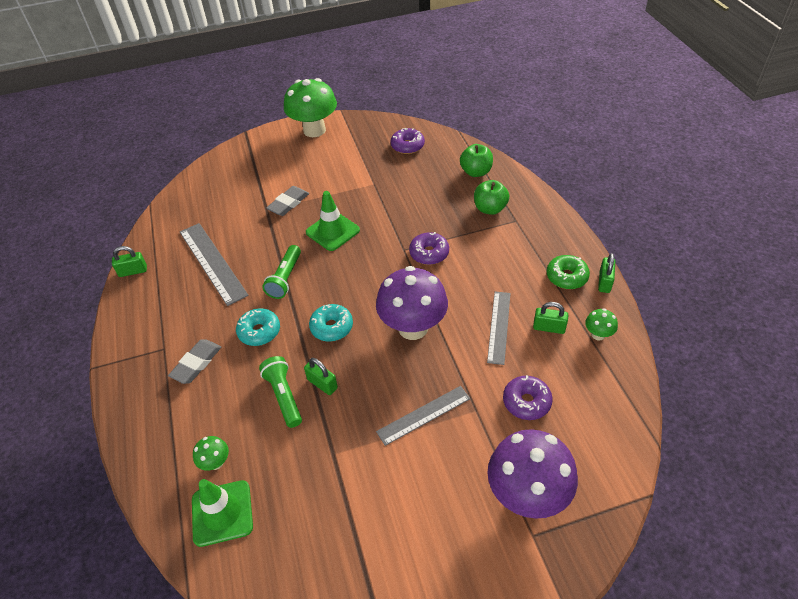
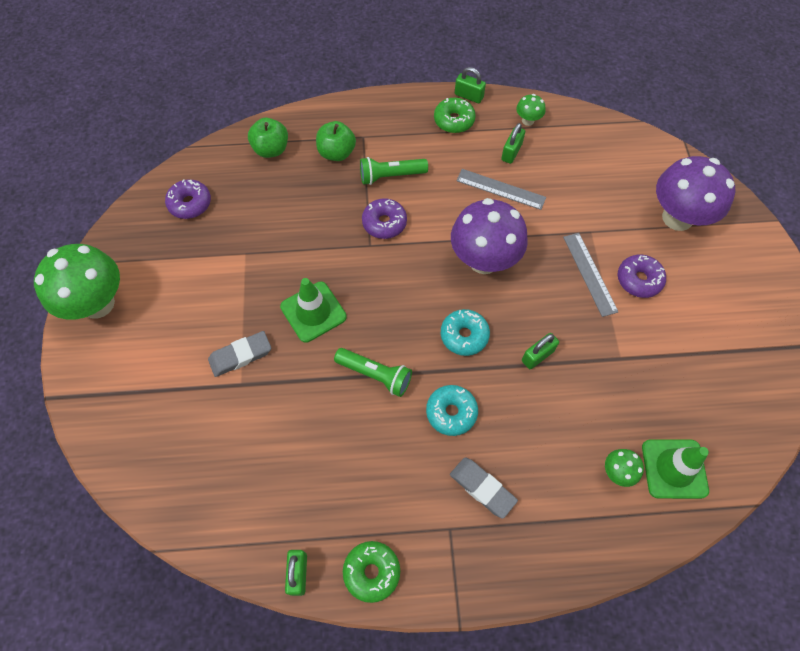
camera: 80 degrees left, 15 degrees up
grey ruler [180,223,249,306] -> none
green flashlight [259,356,302,428] -> green flashlight moved to [360,157,428,185]
grey eraser [266,186,309,216] -> grey eraser turned 75 degrees counterclockwise [208,331,271,377]
purple donut [503,375,553,420] -> purple donut moved to [618,254,666,298]
none -> green donut [343,541,400,603]

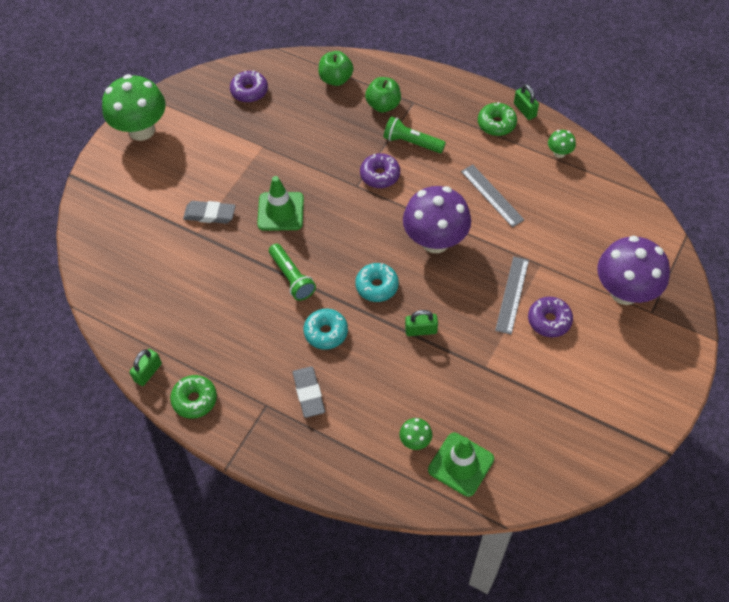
camera: 35 degrees right, 5 degrees down
green padlock [501,123,525,164] -> none

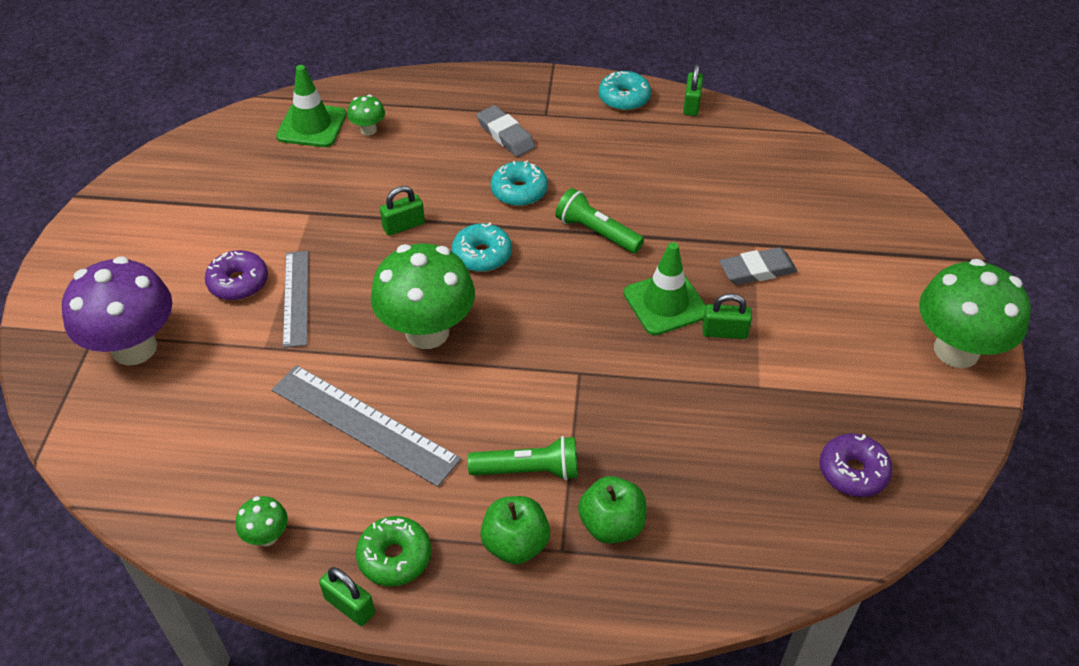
camera: 155 degrees right, 10 degrees down
green donut [170,375,217,419] -> turquoise donut [599,71,651,111]
green apple [318,51,353,86] -> green apple moved to [480,496,550,565]
purple donut [360,153,400,188] -> none
purple mushroom [403,186,471,253] -> green mushroom [371,244,475,349]
grey ruler [461,164,524,227] -> grey ruler [272,365,461,487], size x1.52
none -> green padlock [702,293,752,339]

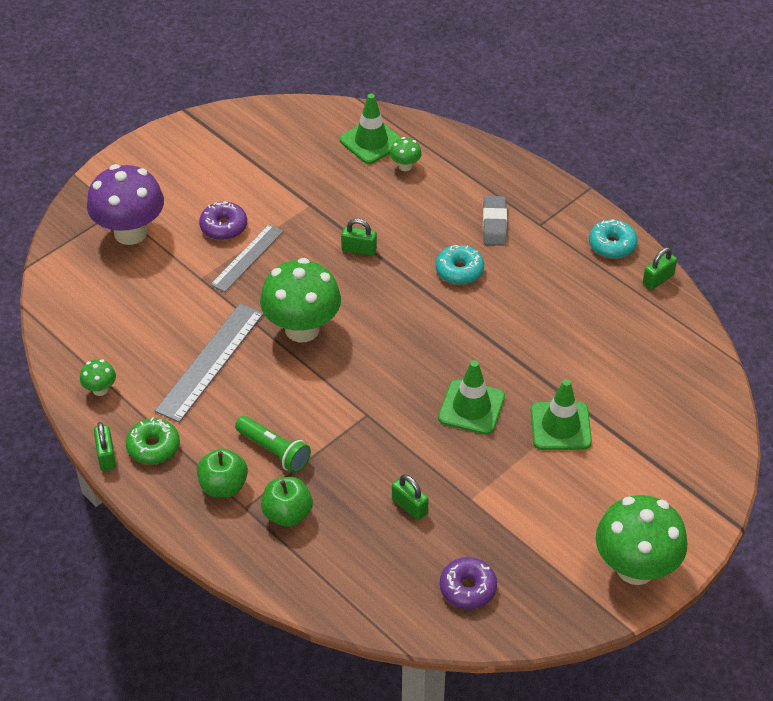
camera: 40 degrees right, 0 degrees up
grey ruler [272,365,461,487] -> grey ruler turned 45 degrees clockwise [155,303,264,423]
turquoise donut [452,223,512,272] -> none
green flashlight [555,188,644,253] -> none
green padlock [702,293,752,339] -> green padlock moved to [392,474,429,520]
grey eraser [719,247,797,285] -> green traffic cone [531,379,592,450]

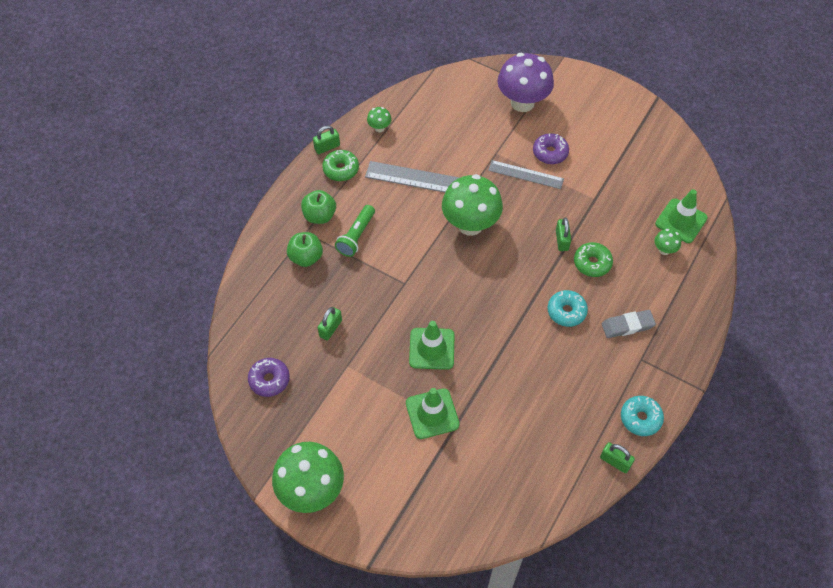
camera: 75 degrees right, 10 degrees up
none -> green donut [574,242,613,277]

